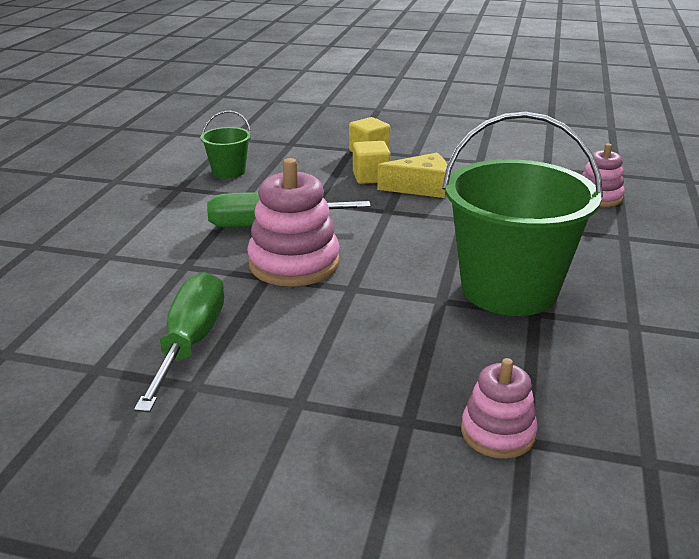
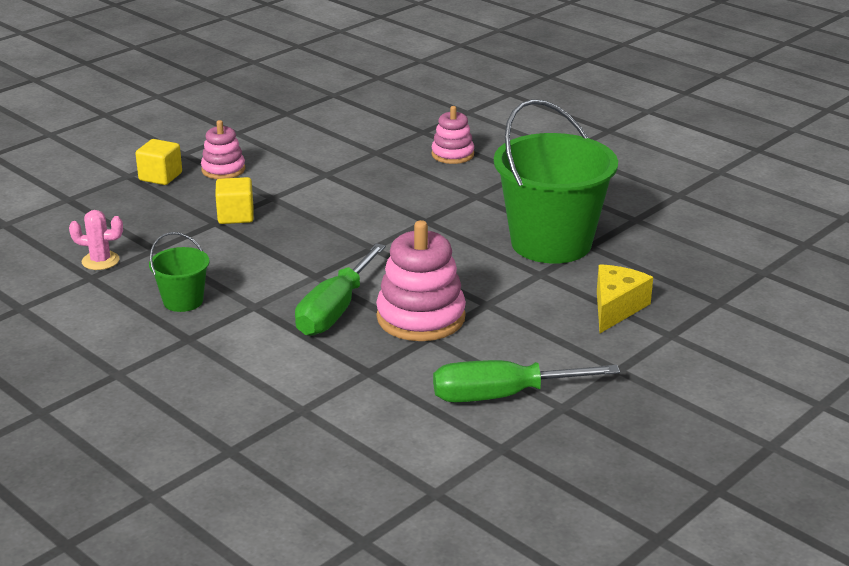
camera: 60 degrees left, 0 degrees up
green screwdriver [134,272,224,412] -> green screwdriver turned 45 degrees counterclockwise [433,360,620,402]
yellow cube [353,141,391,184] -> yellow cube moved to [135,139,182,185]
yellow cheese [377,153,447,198] -> yellow cheese moved to [597,264,653,333]
pink stacking toy [461,358,538,459] -> pink stacking toy moved to [201,120,245,179]
none -> pink cactus [69,210,123,270]

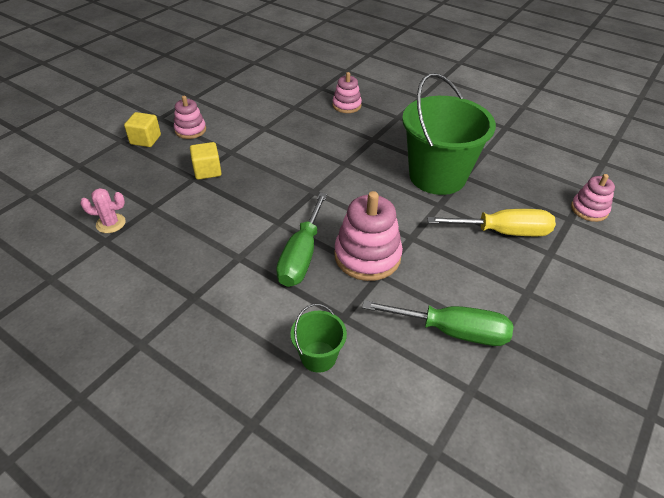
camera: 10 degrees left, 15 degrees up
green bucket [149,232,209,312] -> green bucket moved to [291,304,347,373]
green screwdriver [433,360,620,402] -> green screwdriver turned 150 degrees counterclockwise [362,300,513,346]
yellow cheese [597,264,653,333] -> yellow screwdriver [427,209,556,236]
none -> pink stacking toy [571,174,615,222]

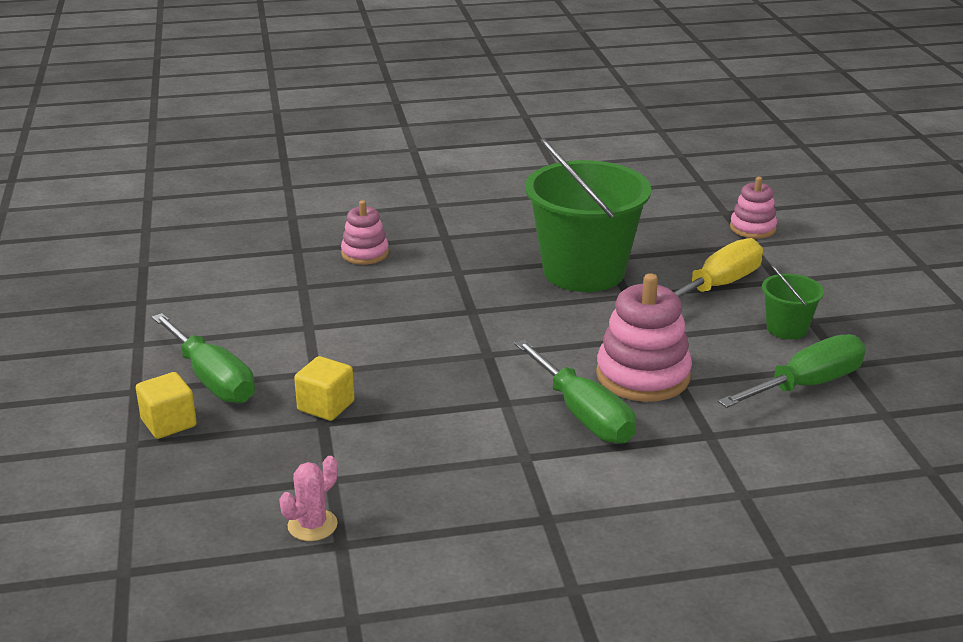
camera: 45 degrees left, 15 degrees down
pink stacking toy [174,96,206,139] -> green screwdriver [152,313,255,403]
green bucket [291,304,347,373] -> green bucket moved to [762,265,824,339]

